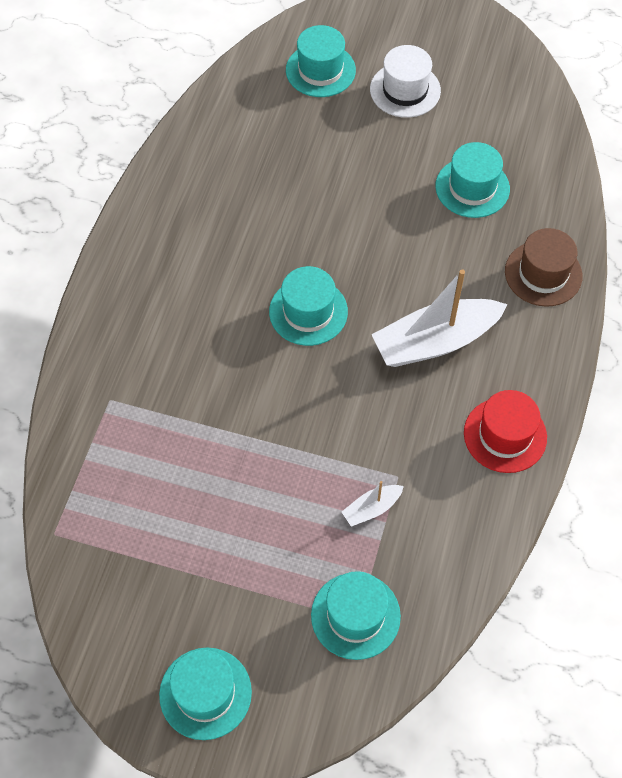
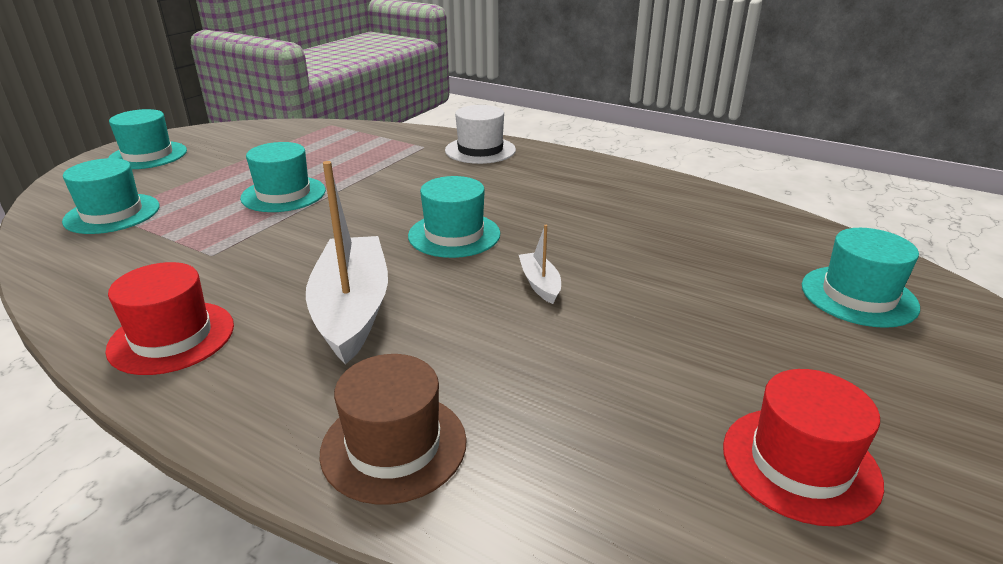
camera: 105 degrees right, 30 degrees down
white boat [342,481,404,527] -> white boat moved to [519,225,561,304]
white hat [370,45,441,118] -> white hat moved to [445,105,516,164]
turquoise hat [435,142,510,218] -> turquoise hat moved to [240,142,326,212]
none -> red hat [723,369,884,526]

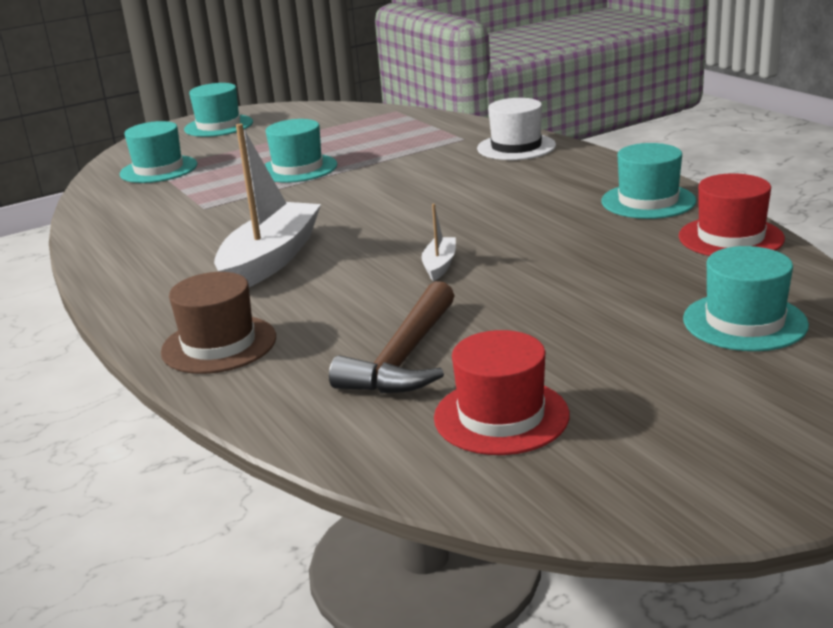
camera: 30 degrees right, 5 degrees down
red hat [105,262,234,375] -> red hat moved to [679,173,785,256]
turquoise hat [408,176,500,258] -> turquoise hat moved to [602,143,696,219]
none -> brown hammer [329,281,455,393]

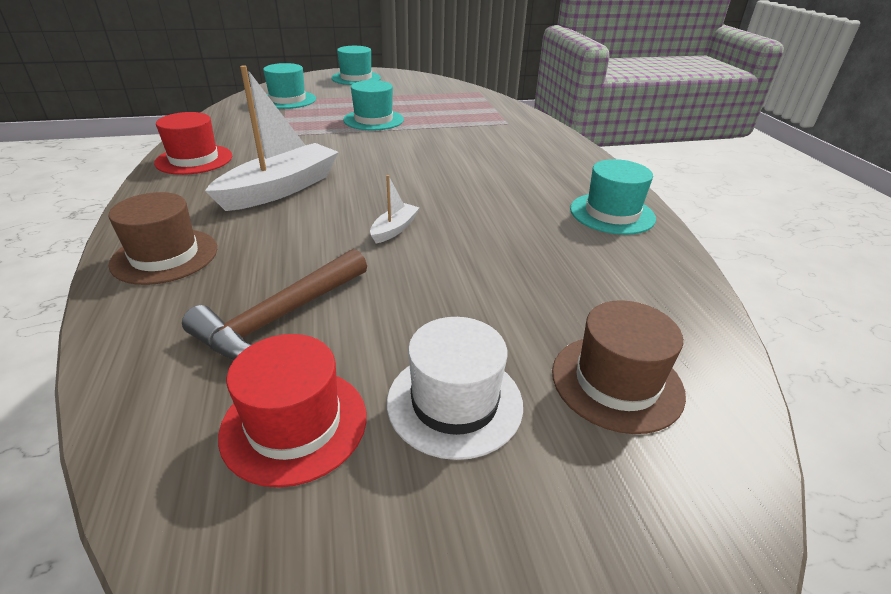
camera: 15 degrees right, 10 degrees up
white hat [477,98,556,160] -> white hat moved to [387,317,523,460]
red hat [679,173,785,256] -> red hat moved to [154,112,232,175]
turquoise hat [683,246,809,351] -> brown hat [552,300,686,434]

